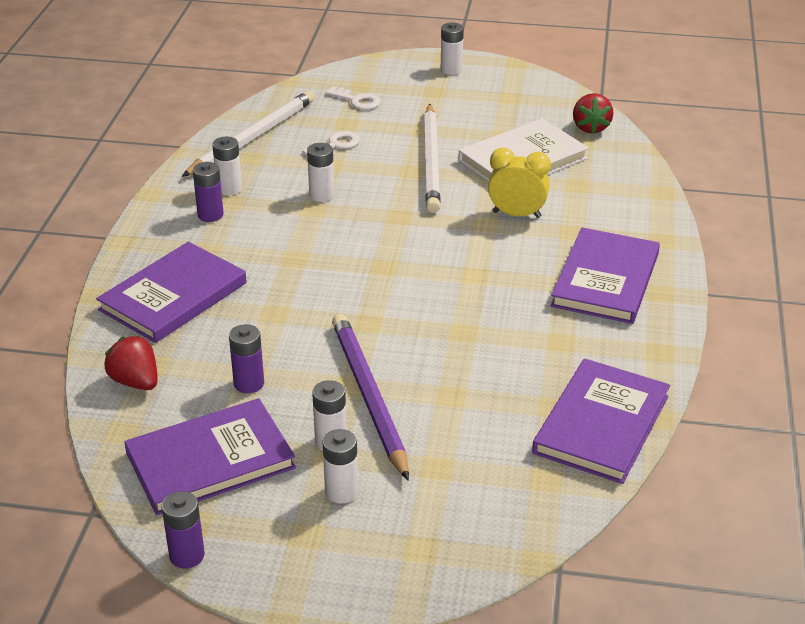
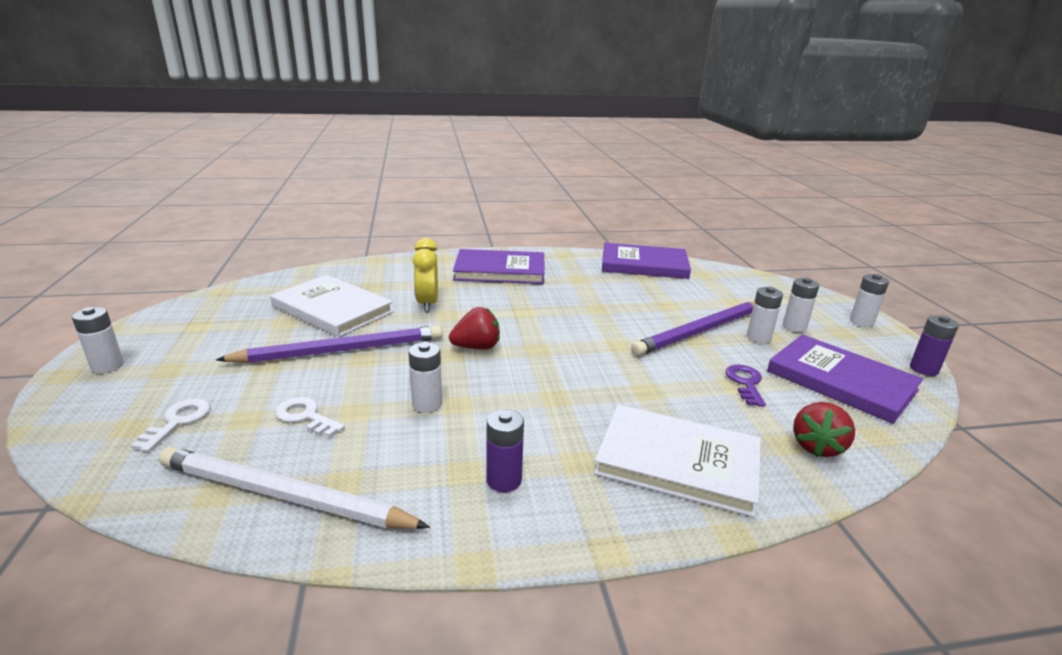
camera: 110 degrees left, 10 degrees down
purple book [96,242,247,343] -> white book [593,405,761,517]
white battery [212,137,242,195] -> white battery moved to [850,274,889,327]
purple battery [229,324,264,393] -> purple key [725,365,766,407]
white pencil [424,104,441,213] -> purple pencil [216,325,442,363]
red strawberry [573,93,614,134] -> red strawberry moved to [449,307,500,349]

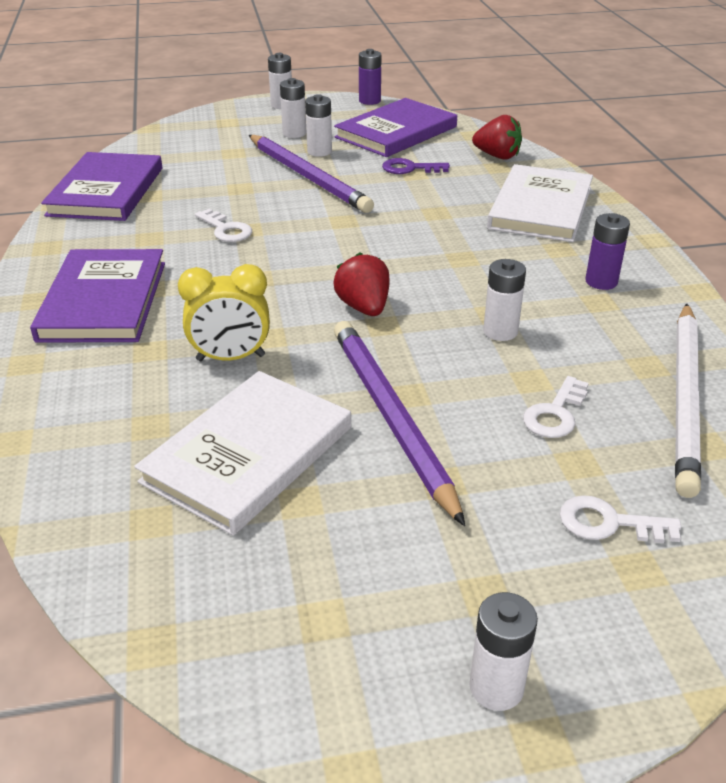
camera: 90 degrees left, 10 degrees up
none -> white key [195,209,252,242]

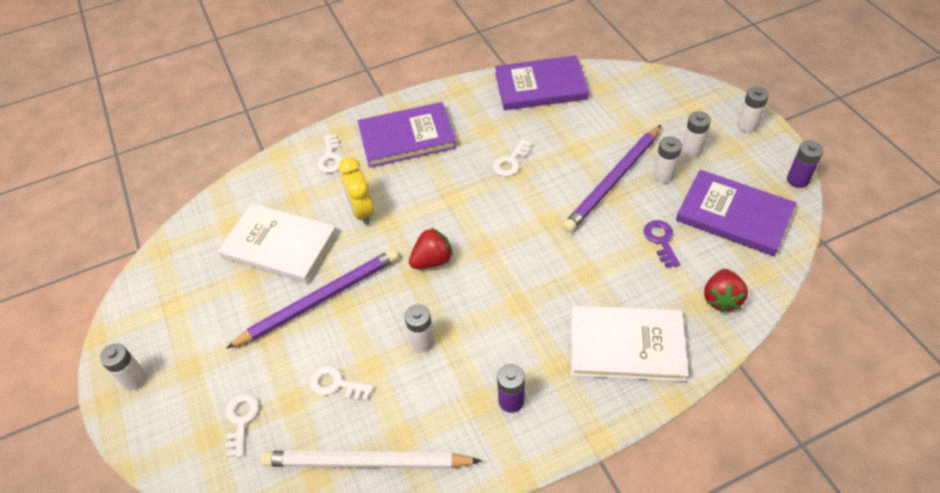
camera: 80 degrees right, 15 degrees up
none -> white key [317,134,343,173]

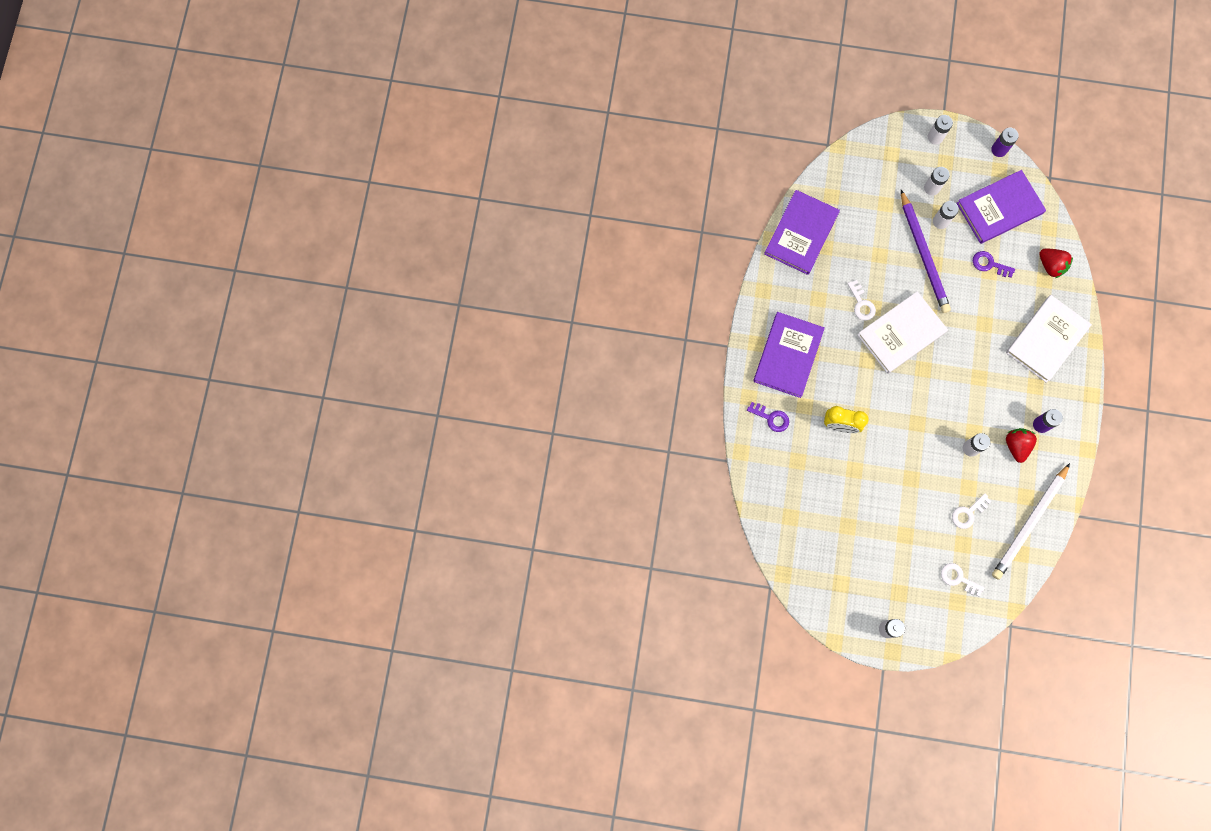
camera: 60 degrees left, 25 degrees up
white book [218,203,338,283] -> white book moved to [857,291,948,374]
purple pencil [226,249,399,349] -> none
white key [317,134,343,173] -> purple key [747,402,789,432]
red strawberry [409,228,453,269] -> red strawberry moved to [1006,428,1037,463]

